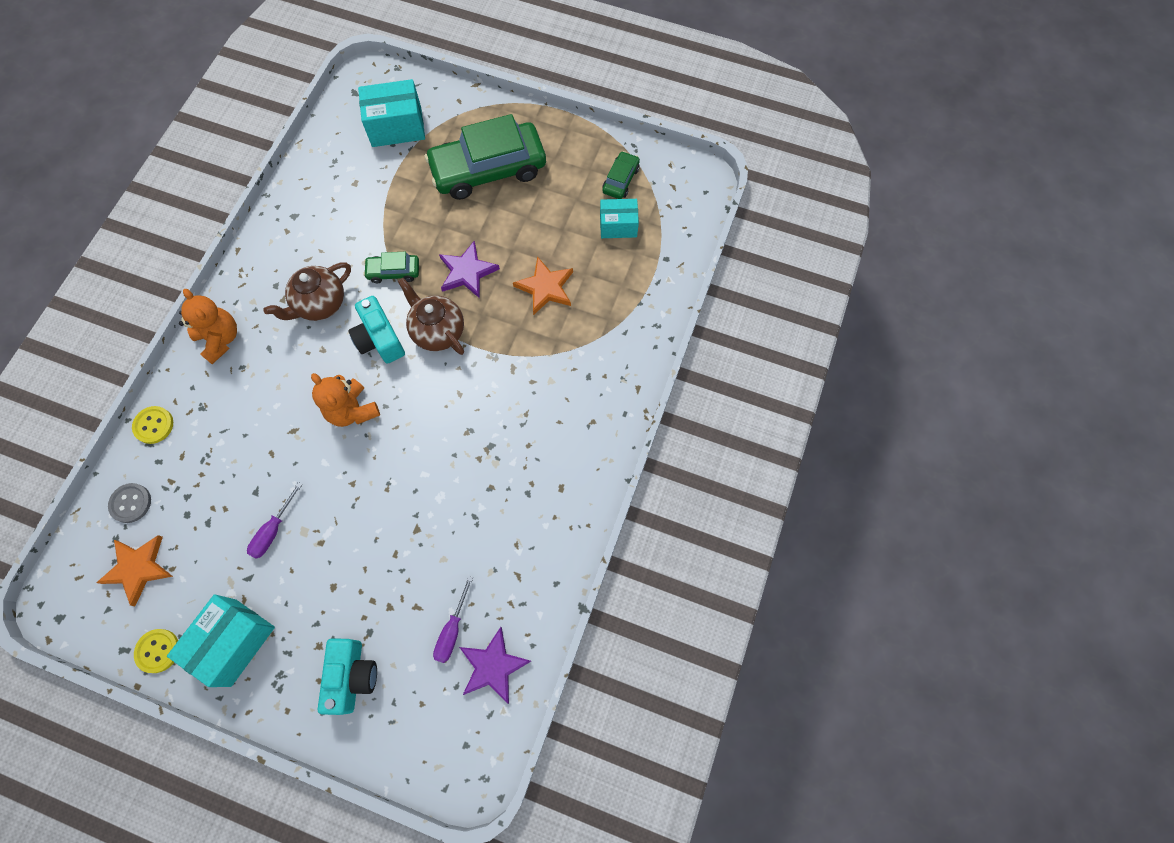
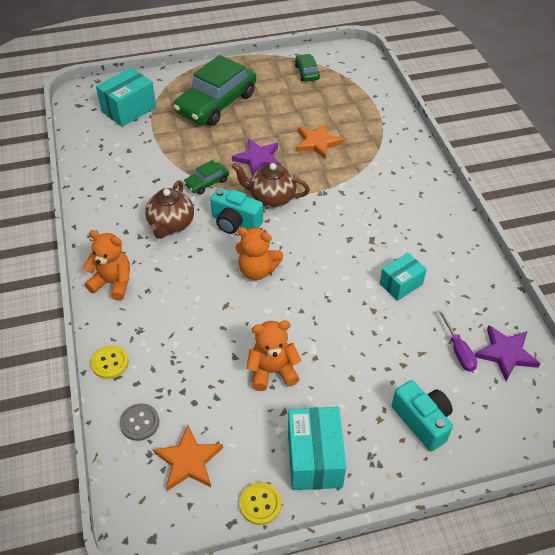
camera: 35 degrees left, 20 degrees down
purple screwdriver [247,482,302,559] -> orange teddy bear [246,321,302,391]
turquoise box [600,199,639,238] -> turquoise box moved to [379,253,427,301]

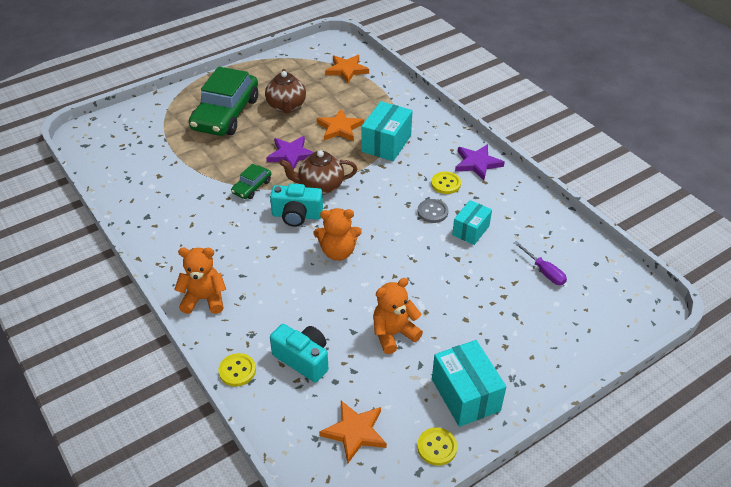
camera: 20 degrees left, 5 degrees down
turquoise box [96,68,156,127] -> turquoise box moved to [361,101,413,161]
grey button [120,403,159,441] -> grey button moved to [418,199,448,223]
brown teapot [145,180,194,239] -> brown teapot moved to [265,69,306,114]
green car [295,54,320,81] -> none
turquoise camera [392,380,453,452] -> turquoise camera moved to [270,324,328,382]
purple star [475,325,541,381] -> purple star moved to [455,144,505,181]
none -> orange star [325,55,369,83]
none -> yellow button [431,172,461,194]

